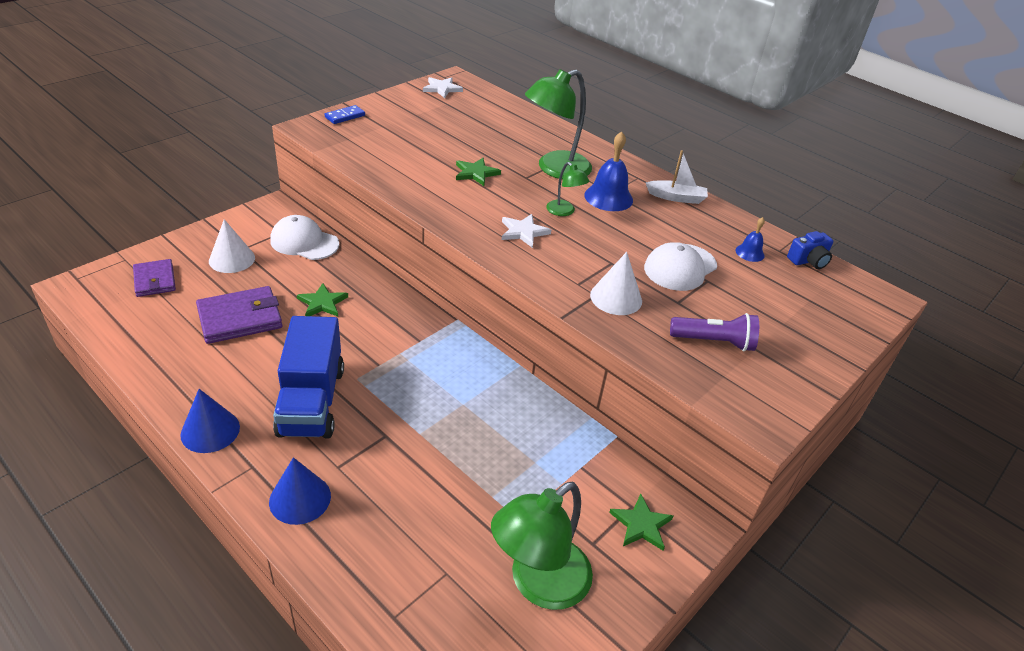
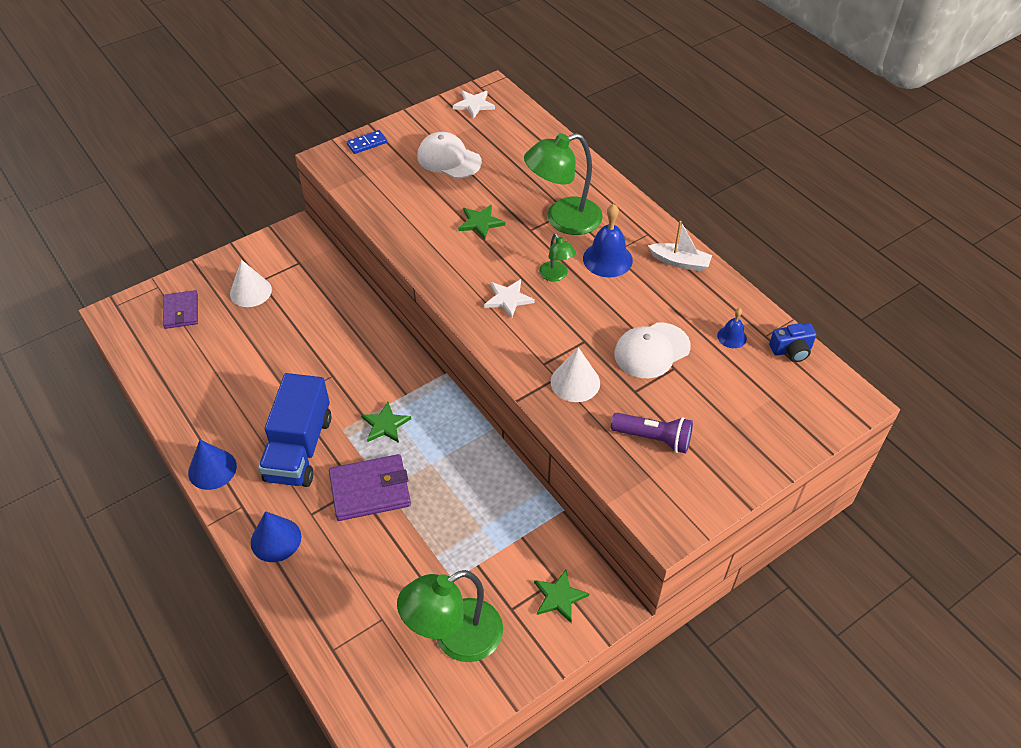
camera: 15 degrees right, 10 degrees up
purple wallet [196,286,282,344] -> purple wallet moved to [329,454,411,521]
white cap [270,215,339,260] -> white cap moved to [417,132,482,179]
green star [297,283,348,316] -> green star moved to [361,402,411,443]

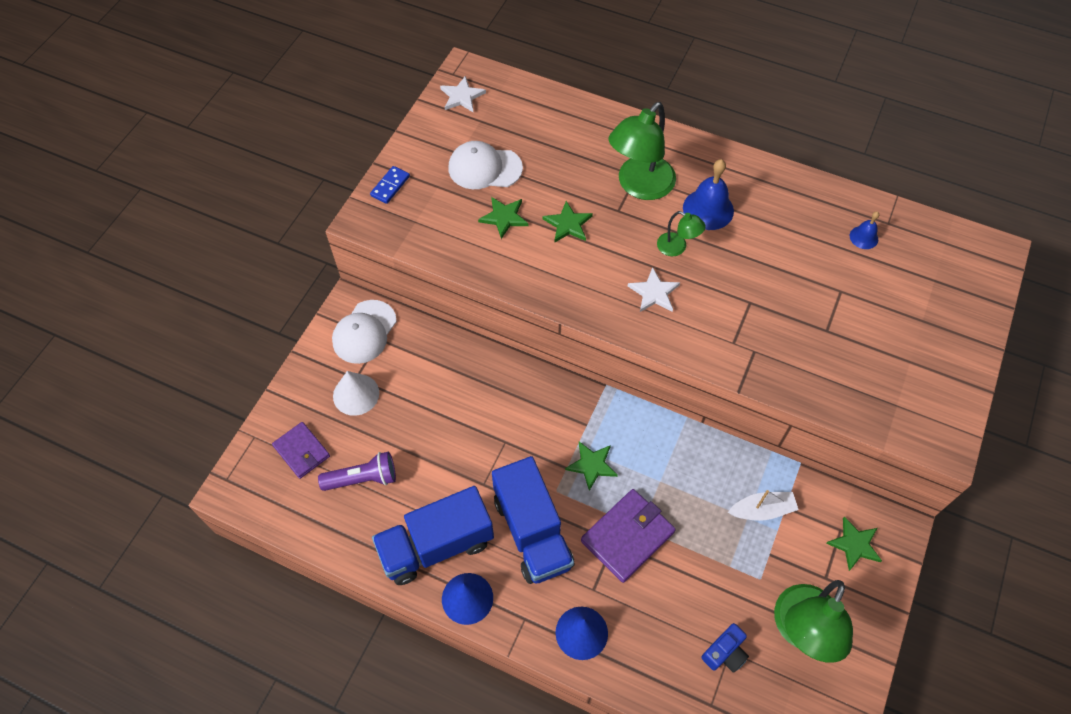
camera: 30 degrees left, 10 degrees up
white cone [551,347,600,402] -> none
purple flashlight [611,413,693,453] -> purple flashlight moved to [318,452,396,491]
white cap [614,322,691,378] -> white cap moved to [332,300,397,364]
white boat [648,221,712,271] -> white boat moved to [728,490,799,521]
blue camera [769,323,817,362] -> blue camera moved to [701,623,749,673]
none -> blue truck [372,486,494,585]
none -> green star [478,197,528,239]

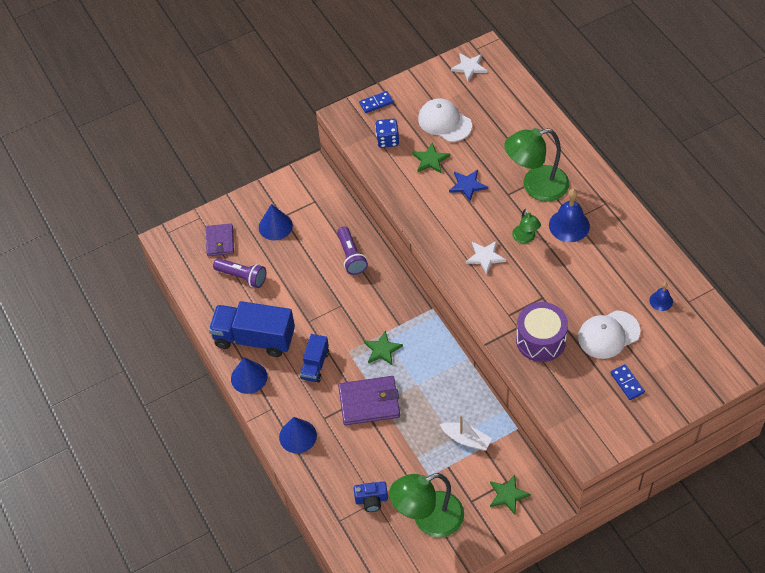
camera: 40 degrees right, 5 degrees down
white cap [332,300,397,364] -> white cap moved to [578,310,640,359]
white cone [333,371,379,416] -> blue cone [259,204,293,240]
blue truck [492,456,574,584] -> blue truck [300,334,329,382], size x0.54
green star [543,201,593,242] -> blue star [449,170,488,202]
none -> purple flashlight [337,227,368,275]
none -> blue dice [375,119,399,148]
none -> purple drum [516,302,568,362]
none -> blue domino [610,364,645,400]

